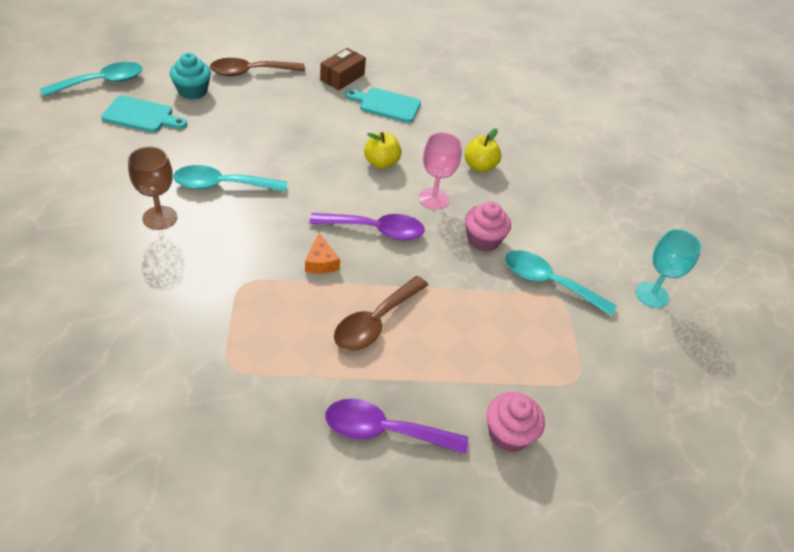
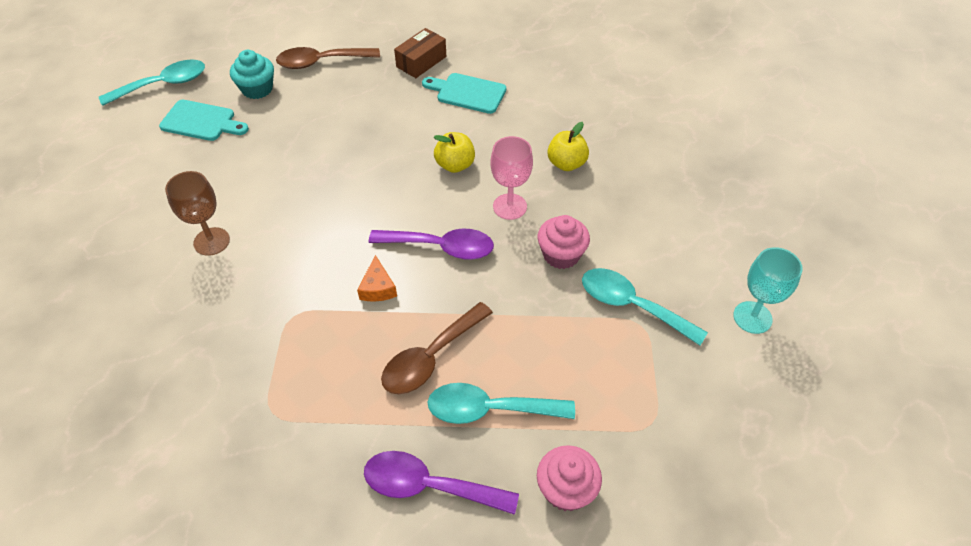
camera: 10 degrees right, 5 degrees up
turquoise spoon [173,165,287,192] -> turquoise spoon moved to [428,383,575,424]

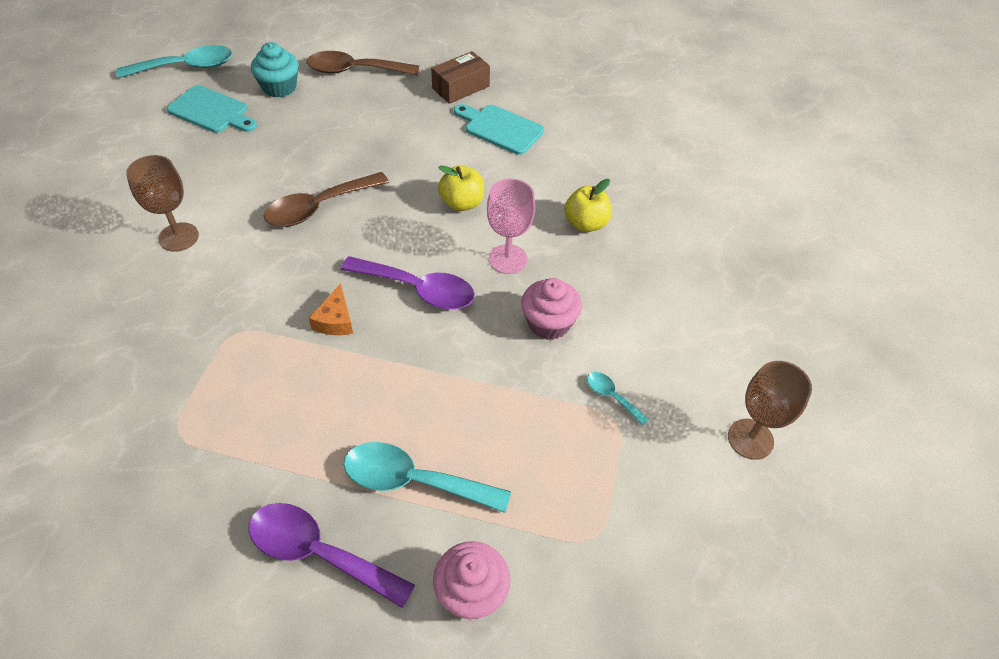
camera: 10 degrees right, 0 degrees up
brown spoon [381,302,493,394] -> brown spoon moved to [264,172,389,227]
turquoise spoon [582,268,708,346] -> turquoise spoon [587,372,649,426], size x0.48
turquoise goblet [733,247,803,334] -> brown goblet [728,361,812,460]

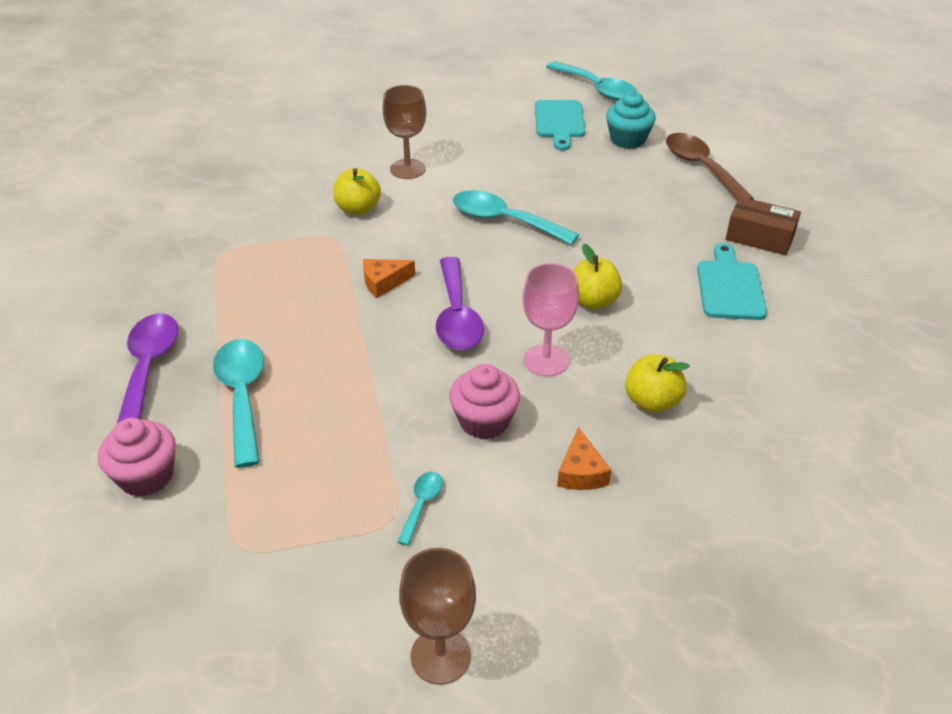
camera: 65 degrees right, 10 degrees down
brown spoon [264,172,389,227] -> turquoise spoon [453,190,579,245]
none -> yellow apple [333,168,381,215]
none -> orange cheese [557,427,611,490]

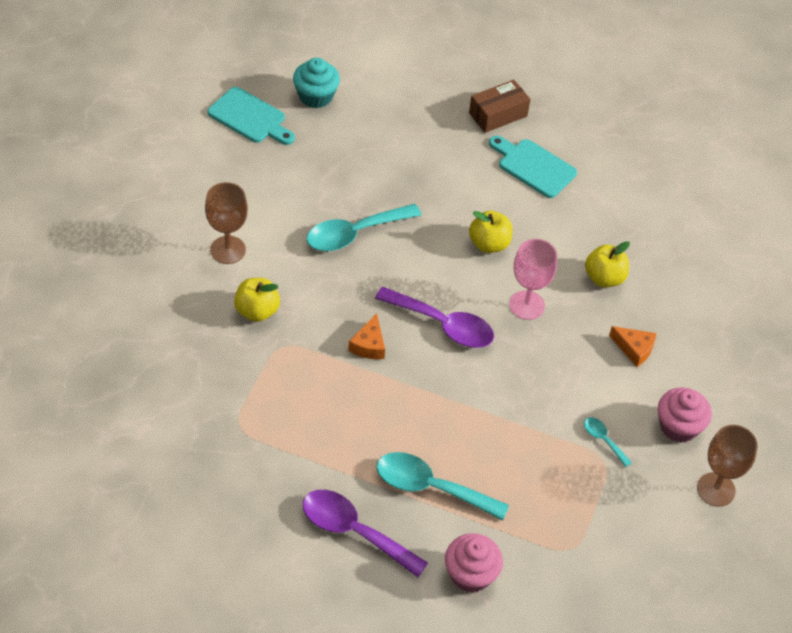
camera: 60 degrees left, 10 degrees up
pink cupcake [449,364,520,439] -> pink cupcake moved to [658,388,712,443]
turquoise spoon [546,61,637,101] -> none
brown spoon [666,133,754,201] -> none

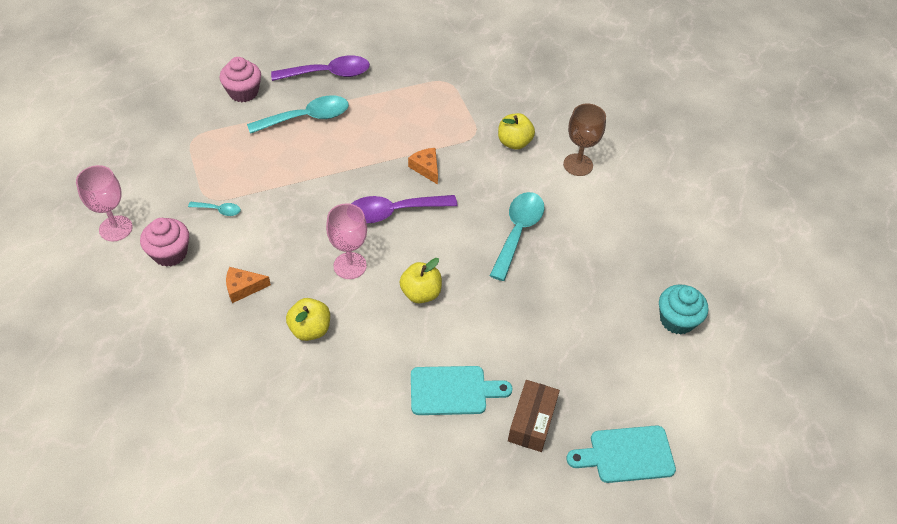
camera: 140 degrees right, 0 degrees up
turquoise cutting board [208,87,295,145] -> turquoise cutting board moved to [567,425,676,483]
brown goblet [697,425,758,507] -> pink goblet [76,165,133,241]

